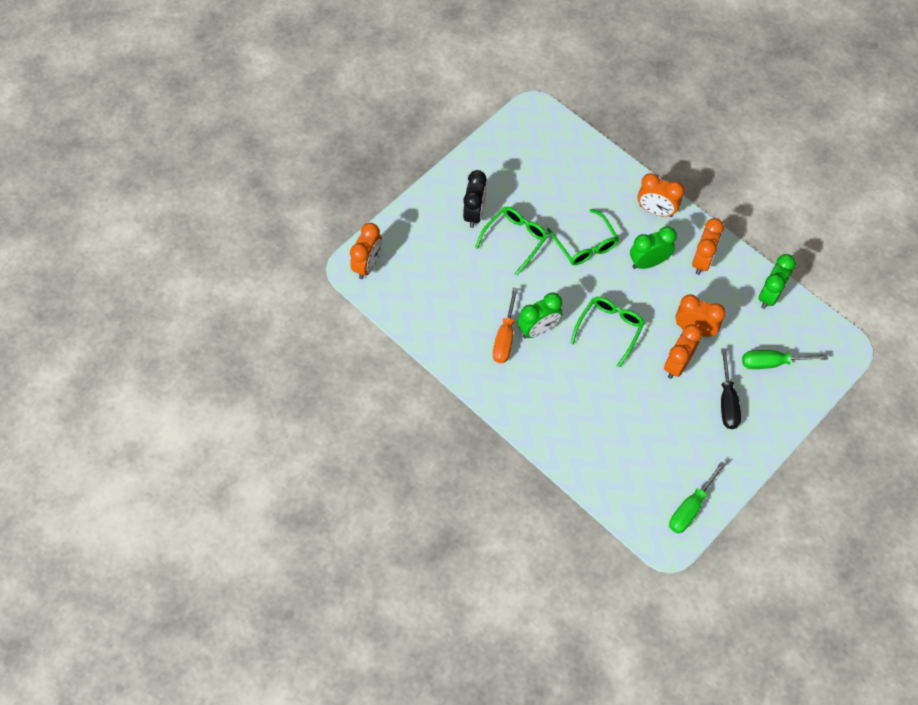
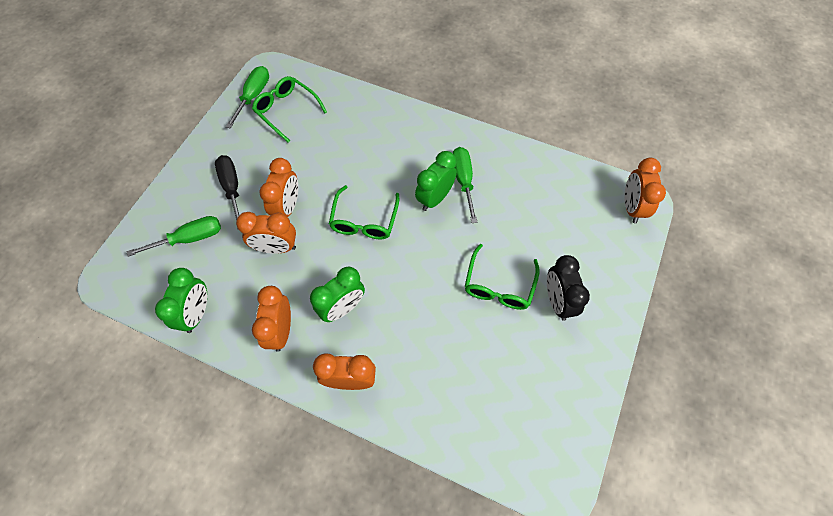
camera: 160 degrees right, 0 degrees up
orange screwdriver [493,288,518,363] -> green screwdriver [453,147,477,223]
green glasses [547,209,619,265] -> green glasses moved to [252,76,327,142]

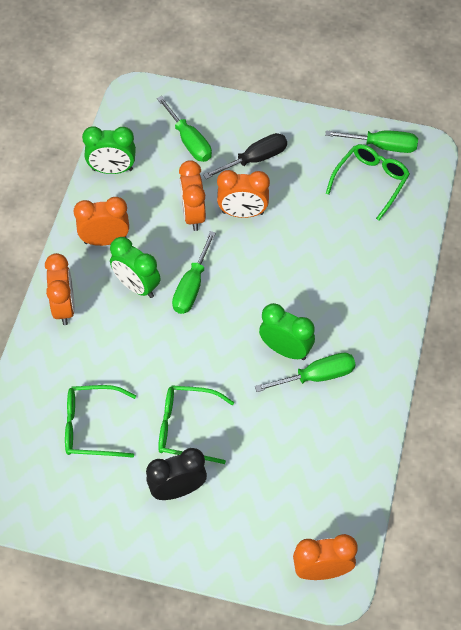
camera: 80 degrees right, 5 degrees down
green glasses [329,185,399,239] -> green glasses moved to [65,385,136,458]
none -> green screwdriver [172,231,216,314]

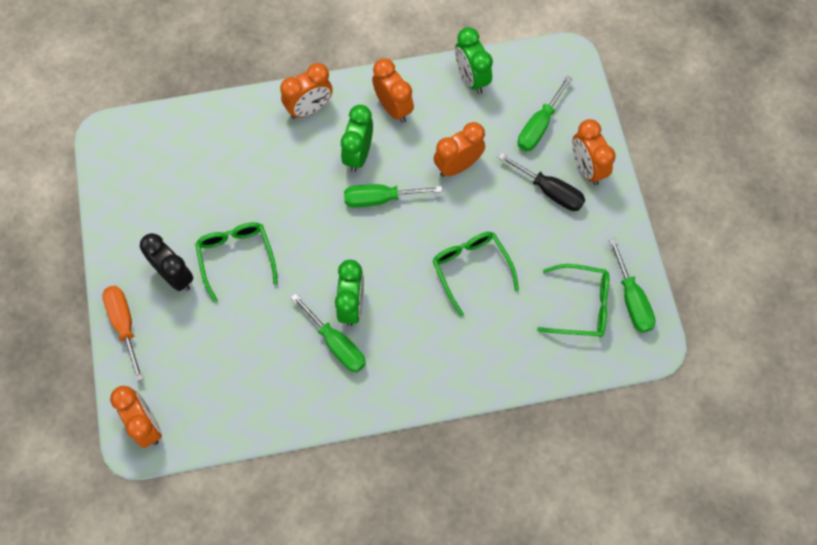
camera: 65 degrees right, 10 degrees up
green glasses [65,385,136,458] -> green glasses moved to [433,232,519,317]
orange clock [217,170,270,218] -> orange clock moved to [572,119,616,185]
none -> orange screwdriver [102,286,144,382]

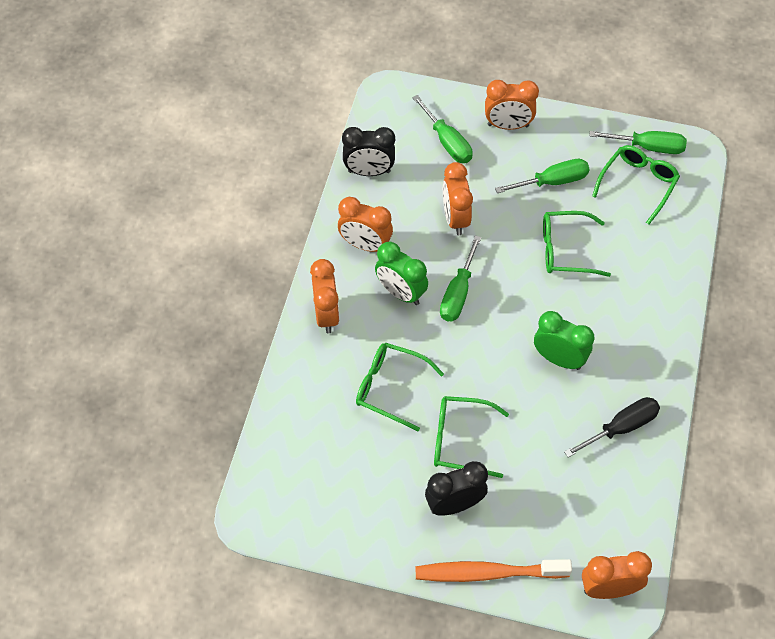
camera: 65 degrees left, 10 degrees down
orange screwdriver [102,286,144,382] -> orange toothbrush [415,559,572,582]
green screwdriver [291,293,366,372] -> green screwdriver moved to [495,159,589,193]
orange clock [372,59,414,123] -> orange clock turned 150 degrees counterclockwise [338,197,393,252]
green clock [455,27,493,94] -> black clock [342,127,395,176]
black screwdriver [498,153,585,211] -> black screwdriver moved to [564,397,660,458]
none -> green glasses [356,343,444,431]

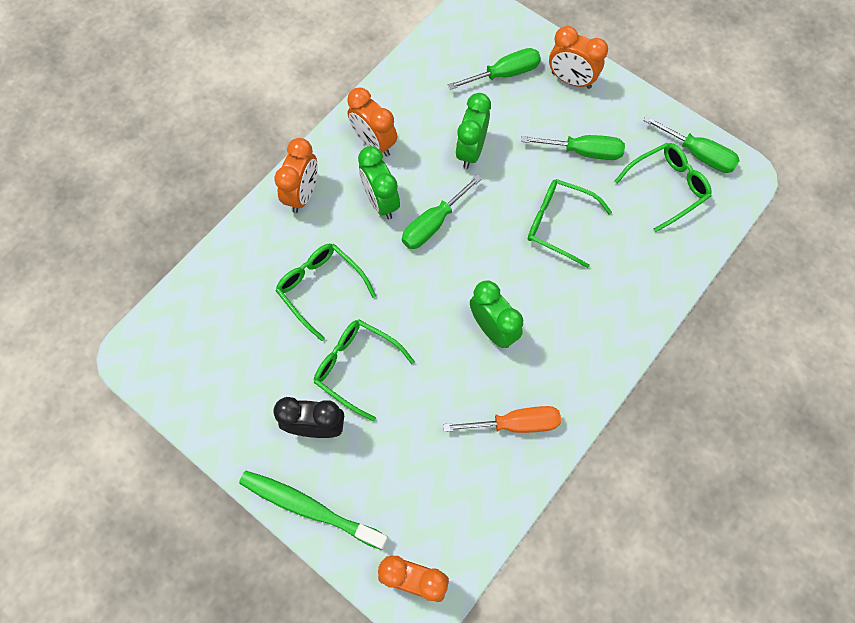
camera: 25 degrees right, 10 degrees up
black clock [342,127,395,176] -> none
green screwdriver [412,95,472,163] -> green screwdriver turned 105 degrees counterclockwise [447,48,541,90]
orange toothbrush [415,559,572,582] -> green toothbrush [239,471,388,550]
orange clock [443,162,473,235] -> green clock [455,93,491,169]
black screwdriver [564,397,660,458] -> orange screwdriver [443,406,561,433]

